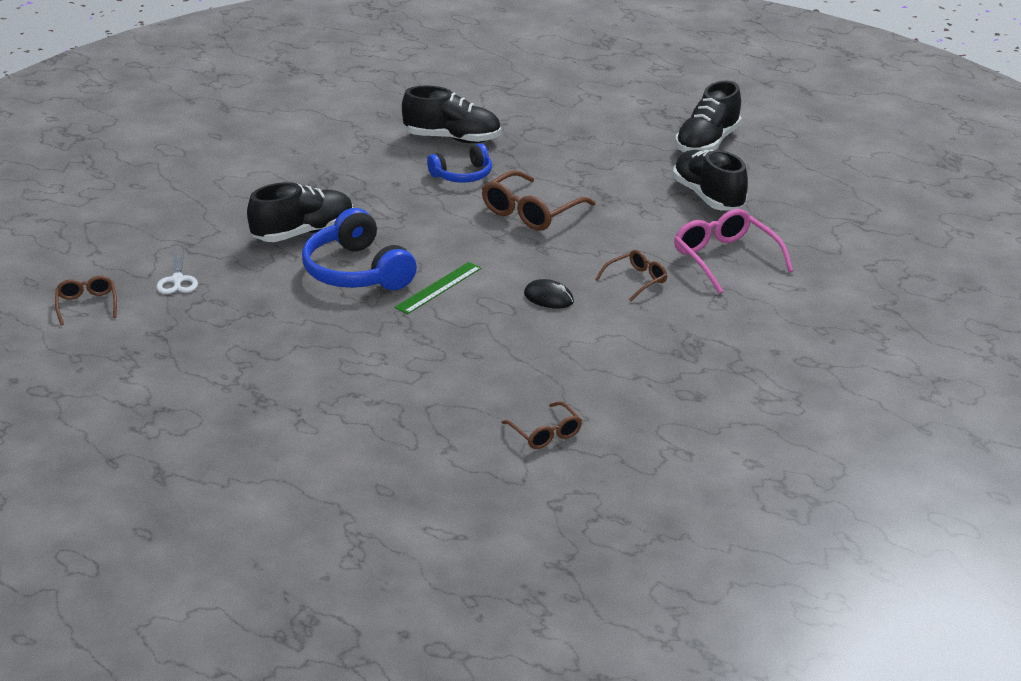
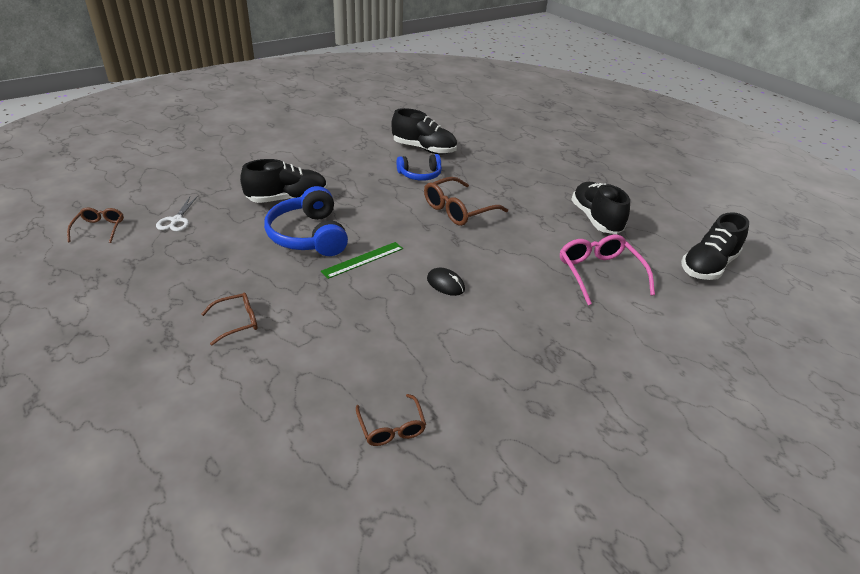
camera: 10 degrees right, 5 degrees up
brown glasses [595,250,667,302] -> brown glasses moved to [201,293,258,346]
black shoe [675,81,742,152] -> black shoe moved to [681,212,749,280]

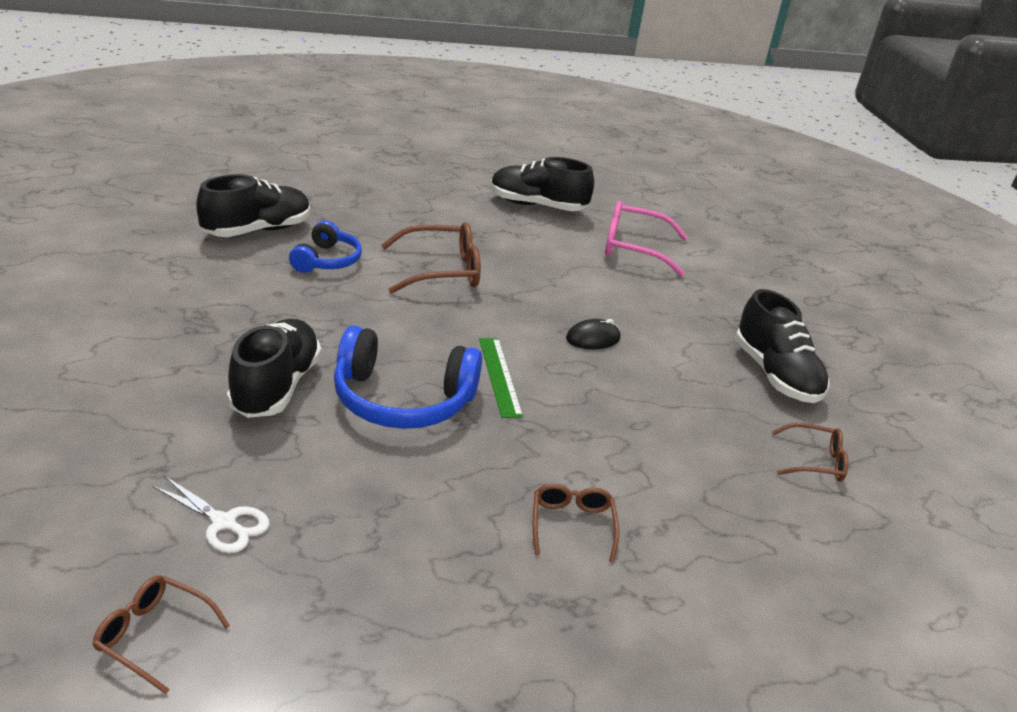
camera: 65 degrees left, 5 degrees down
brown glasses [424,177,508,226] -> brown glasses turned 90 degrees counterclockwise [381,222,481,294]
black shoe [681,212,749,280] -> black shoe moved to [735,289,829,403]

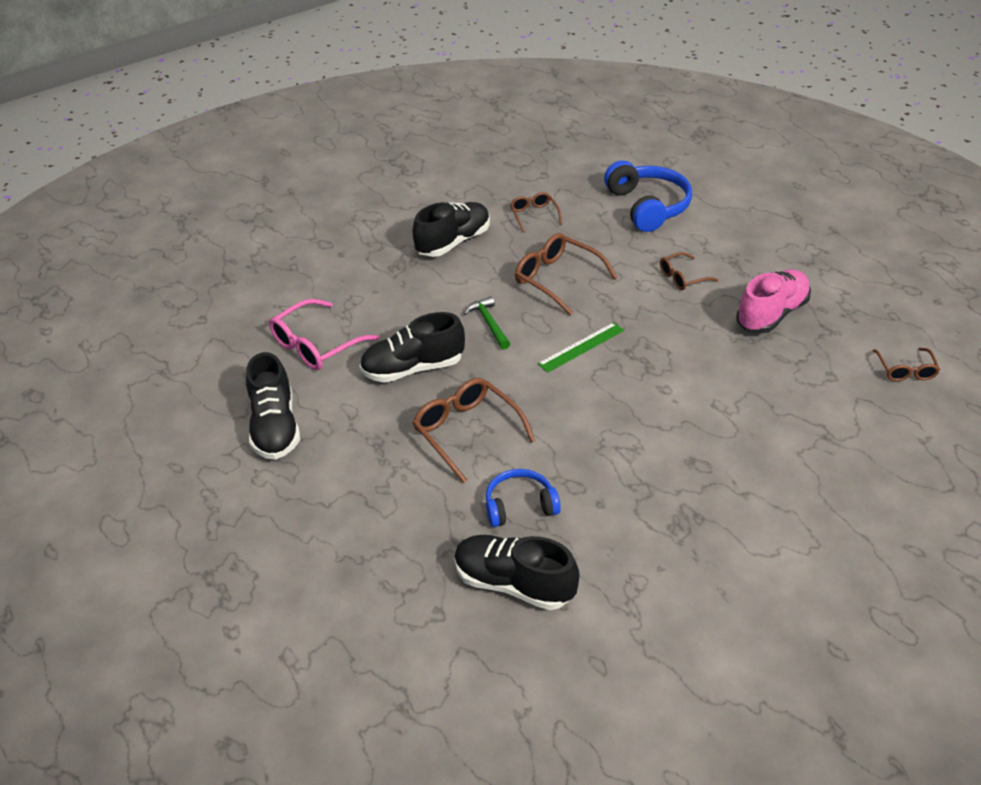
camera: 110 degrees left, 10 degrees up
white scissors [152,476,270,553] -> none
black shoe [227,319,321,418] -> black shoe moved to [360,312,465,383]
blue headphones [334,326,482,429] -> blue headphones moved to [604,160,692,232]
black mouse [566,319,621,349] -> green hammer [464,296,510,349]
pink glasses [605,200,688,277] -> pink glasses turned 60 degrees clockwise [269,299,380,370]
none -> brown glasses [515,233,618,315]
none -> pink shoe [736,270,811,333]

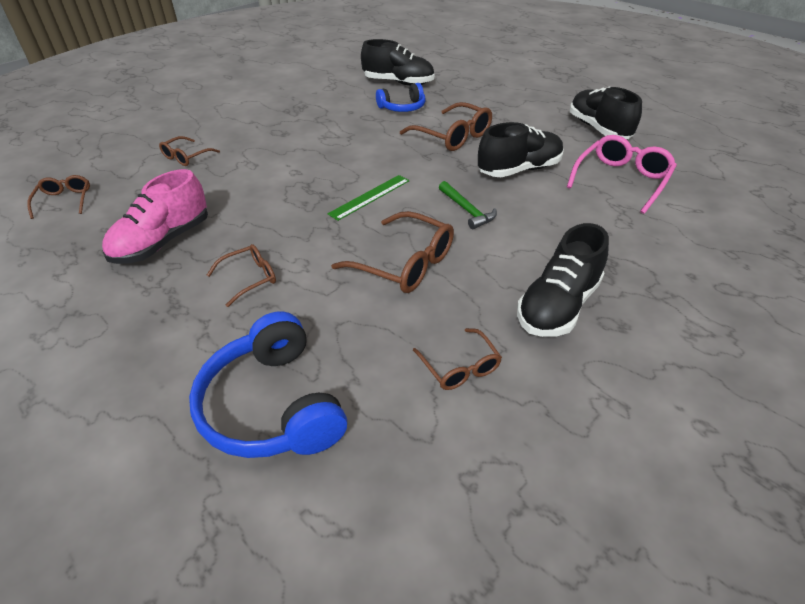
camera: 170 degrees right, 0 degrees up
none -> brown glasses [159,136,220,166]

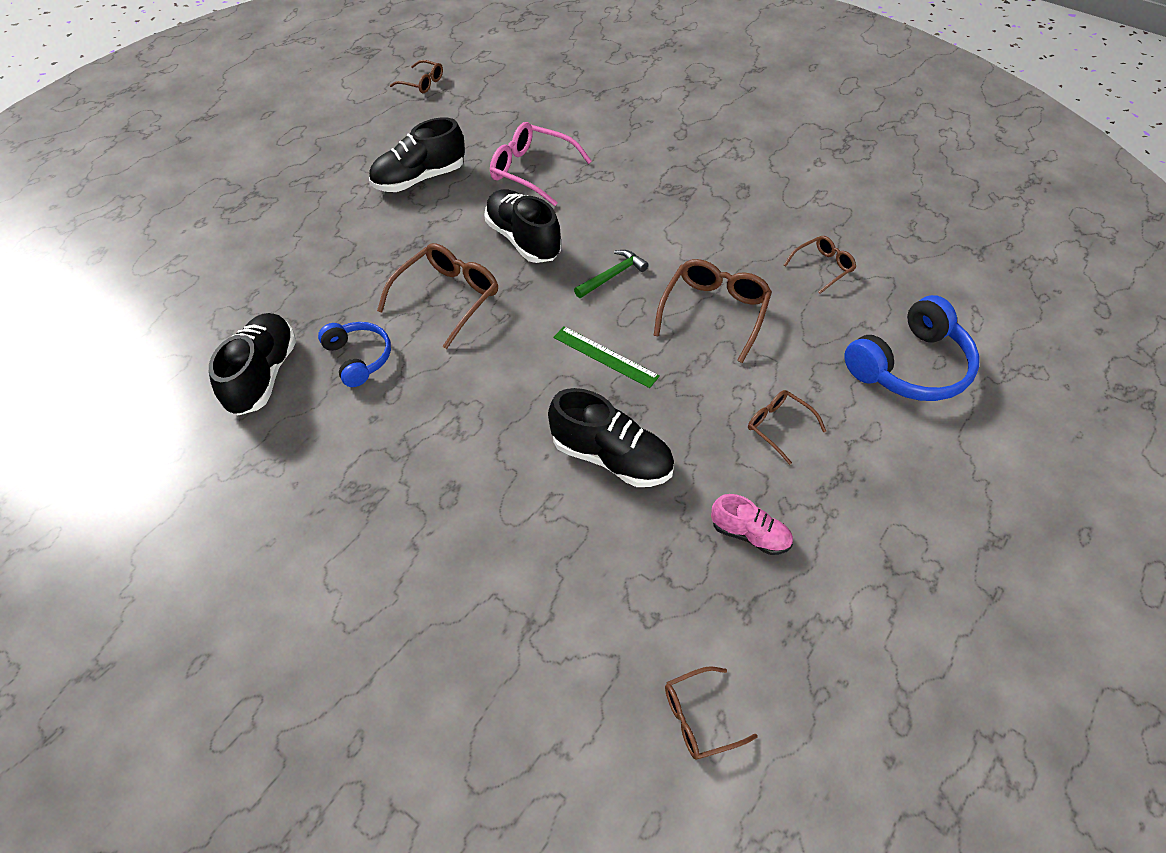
camera: 100 degrees left, 10 degrees up
pink shoe [102,169,208,264] -> pink shoe [711,494,793,555], size x0.59
brown glasses [159,136,220,166] -> brown glasses moved to [390,60,443,93]
black shoe [517,223,609,337] -> black shoe moved to [548,388,674,487]

